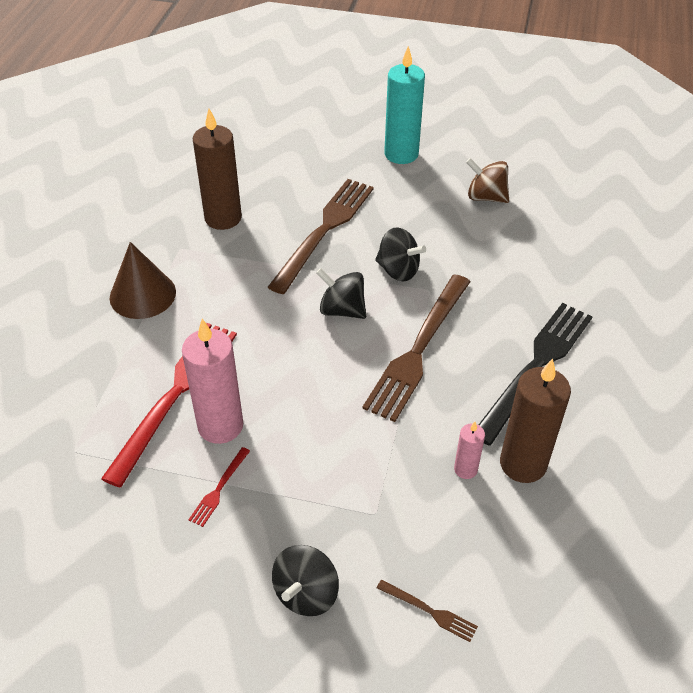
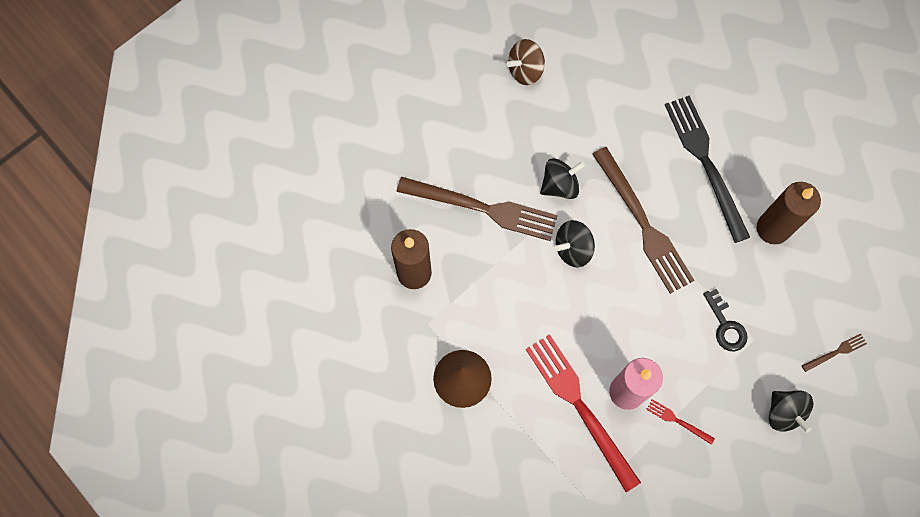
camera: 55 degrees left, 25 degrees up
red fork [188,447,250,527] -> red fork turned 150 degrees clockwise [646,399,715,445]
brown fork [268,179,374,294] -> brown fork turned 135 degrees clockwise [397,177,558,241]
turquoise candle [384,46,425,164] -> none
pink candle [454,422,485,479] -> none
none -> black key [703,289,748,351]

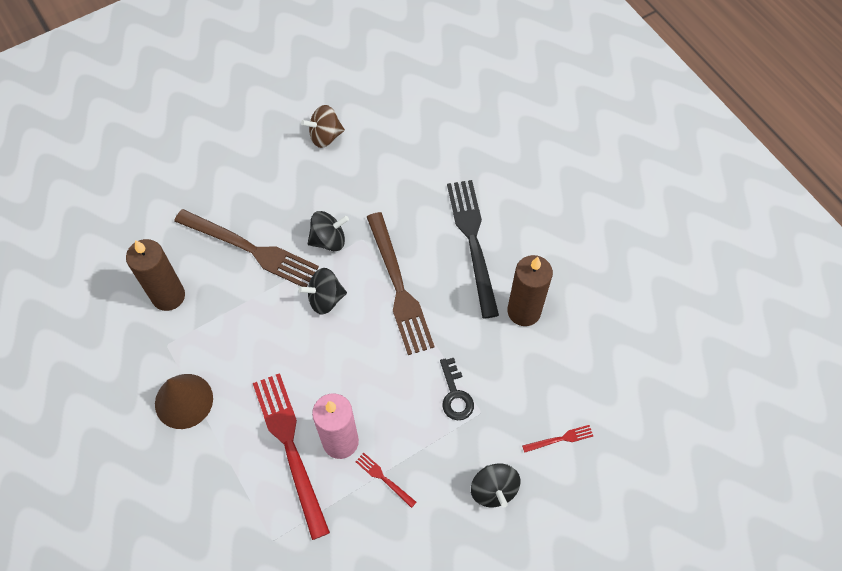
camera: 10 degrees right, 10 degrees down
brown fork [802,334,867,372] -> red fork [522,425,593,453]

